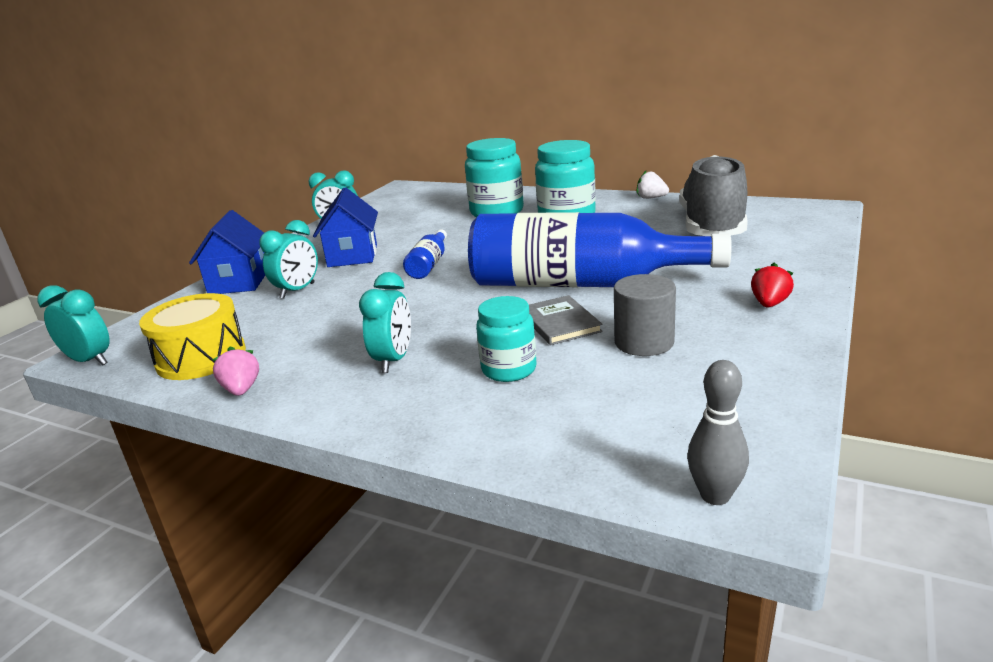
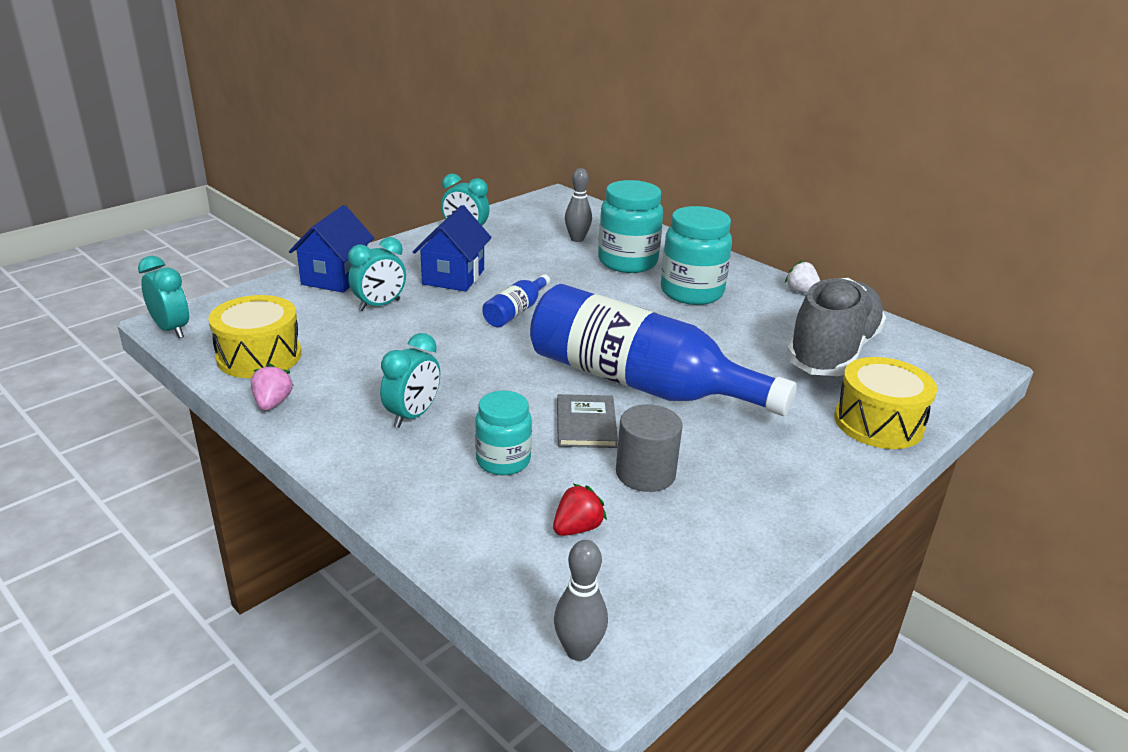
camera: 15 degrees right, 5 degrees up
red strawberry [751,262,794,307] -> red strawberry moved to [553,483,607,536]
none -> grey bowling pin [565,168,592,242]
none -> yellow drum [834,357,937,449]

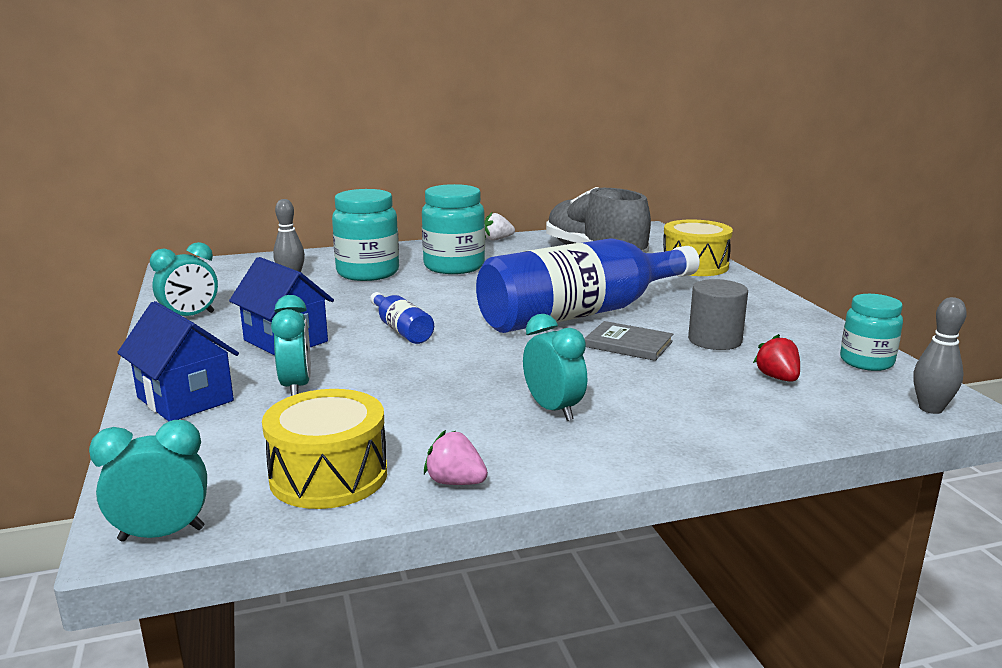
camera: 60 degrees left, 10 degrees down
turquoise jar [475,390,532,475] -> turquoise jar moved to [840,294,903,371]

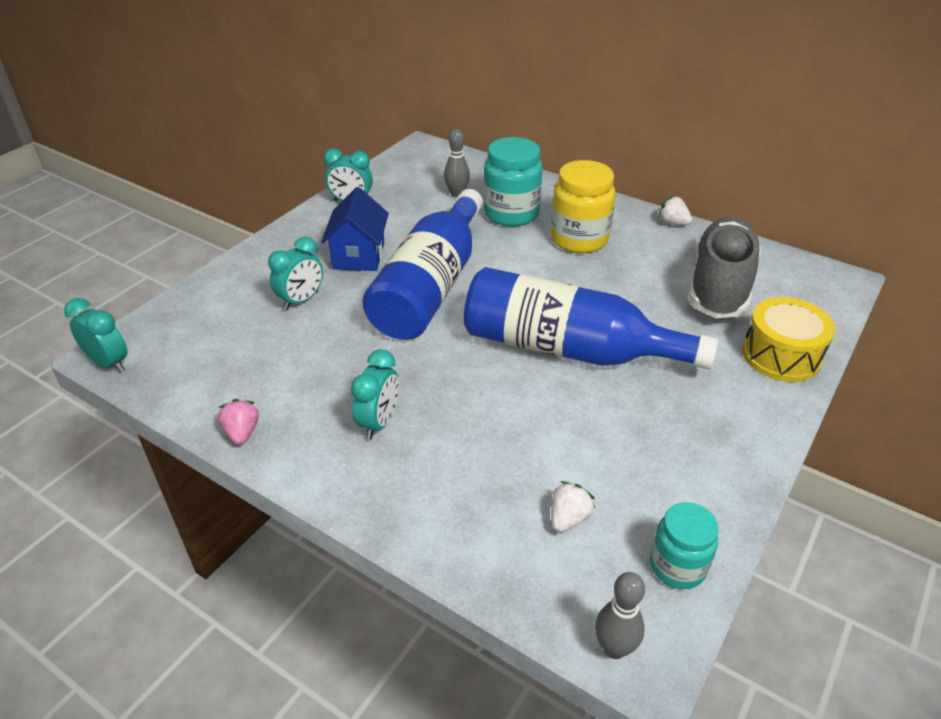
camera: 50 degrees right, 20 degrees up
blue house [117,301,239,421] -> none
yellow drum [262,389,387,509] -> none
blue bottle [370,292,434,344] -> blue bottle [363,189,483,340], size x2.39
turquoise jar [422,184,485,274] -> yellow jar [551,160,615,253]
grey book [584,321,673,361] -> none
grey cylinder [688,279,748,350] -> none
red strawberry [753,334,800,382] -> white strawberry [551,481,595,532]

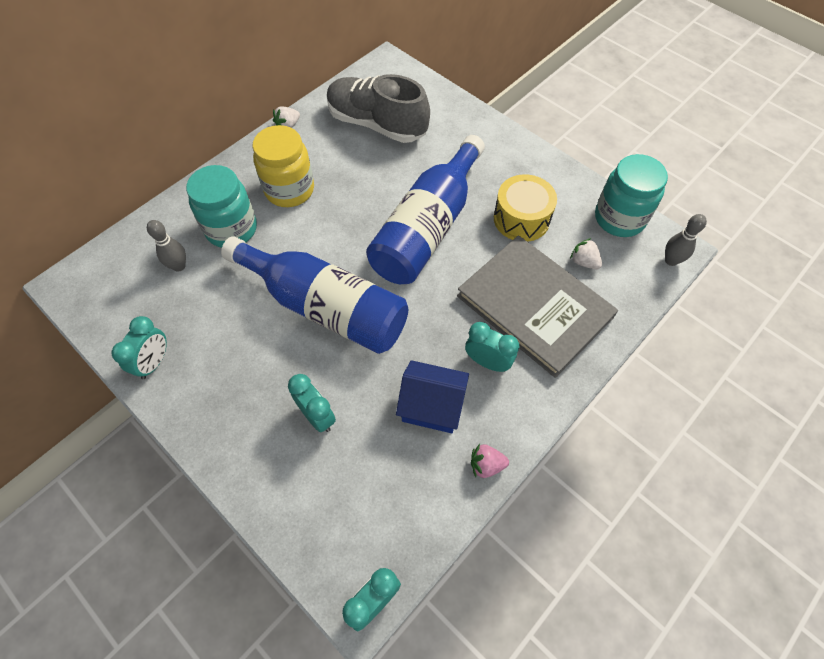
camera: 80 degrees left, 20 degrees up
blue house [321,187,389,271] -> blue house moved to [396,360,469,433]
turquoise jar [650,502,719,589] -> turquoise jar [595,154,668,237], size x1.60
yellow drum [742,297,835,382] -> yellow drum moved to [494,174,557,242]
none -> grey book [457,235,618,378]

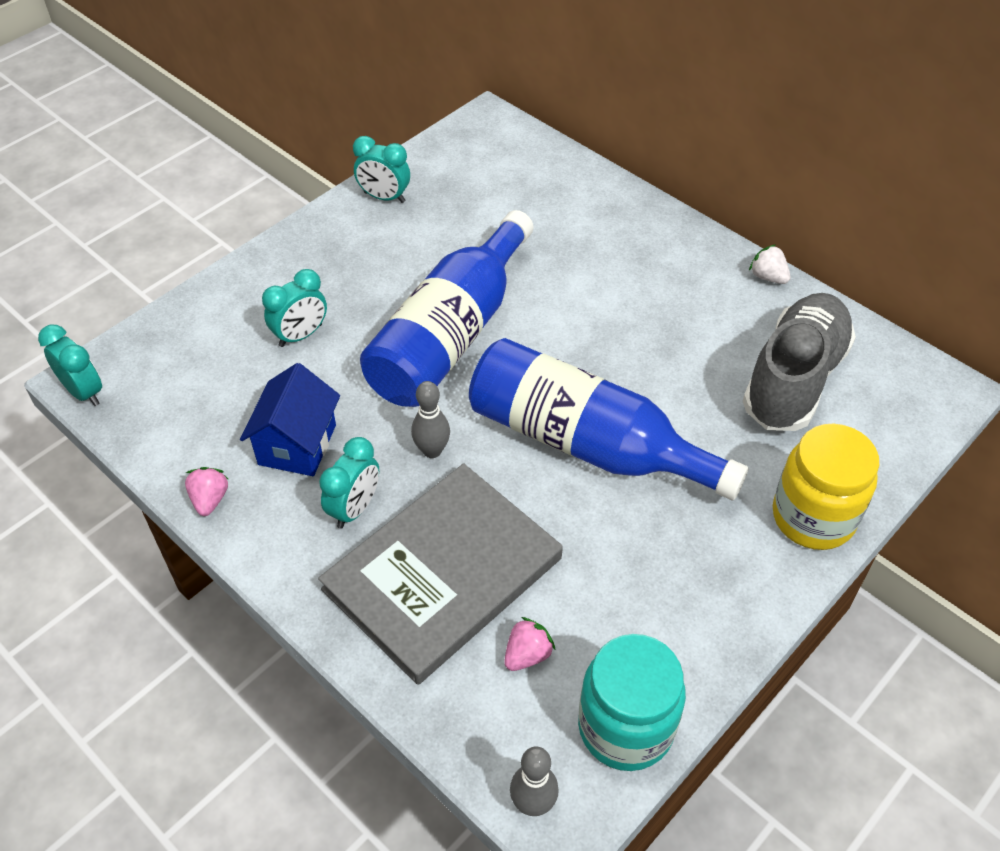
camera: 90 degrees right, 10 degrees down
grey bowling pin [147,220,186,272] -> grey bowling pin moved to [411,381,450,458]
turquoise jar [186,165,257,248] -> none
yellow jar [252,125,314,207] -> yellow jar moved to [773,424,879,550]
yellow drum [494,174,557,242] -> none
white strawberry [570,238,602,269] -> pink strawberry [504,617,555,671]

